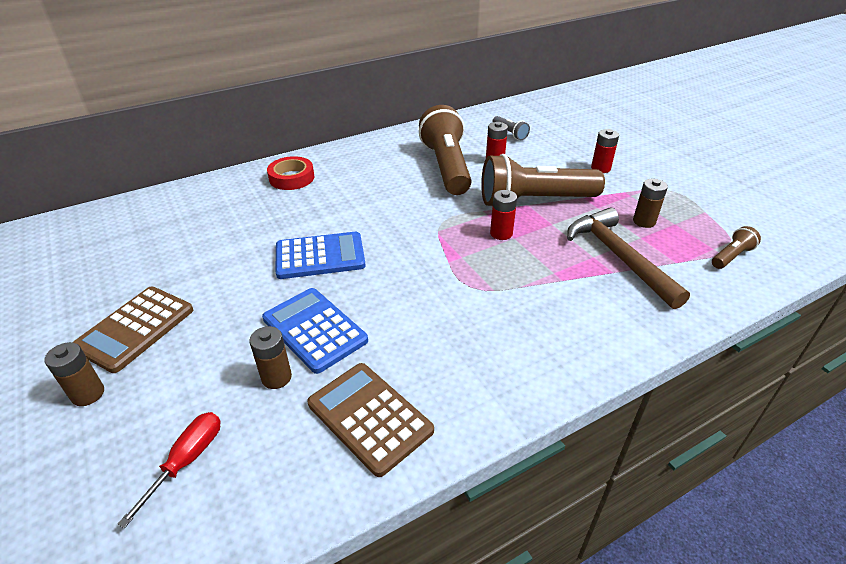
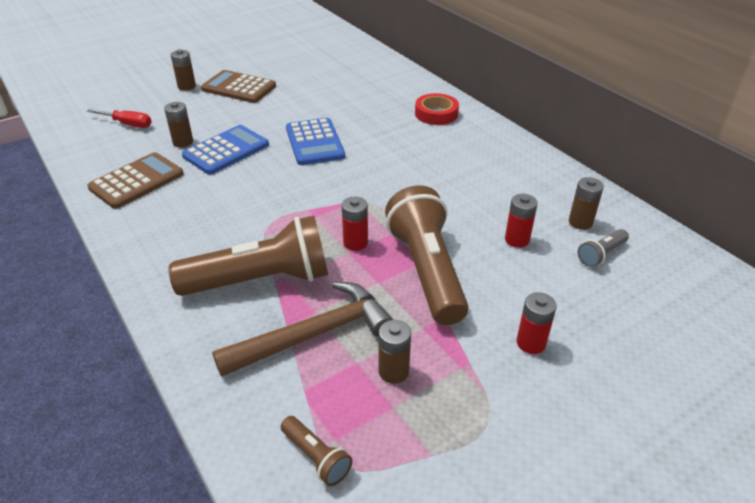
camera: 85 degrees right, 0 degrees up
brown flashlight [419,105,471,195] -> brown flashlight moved to [169,216,328,296]
none -> brown battery [569,177,604,230]

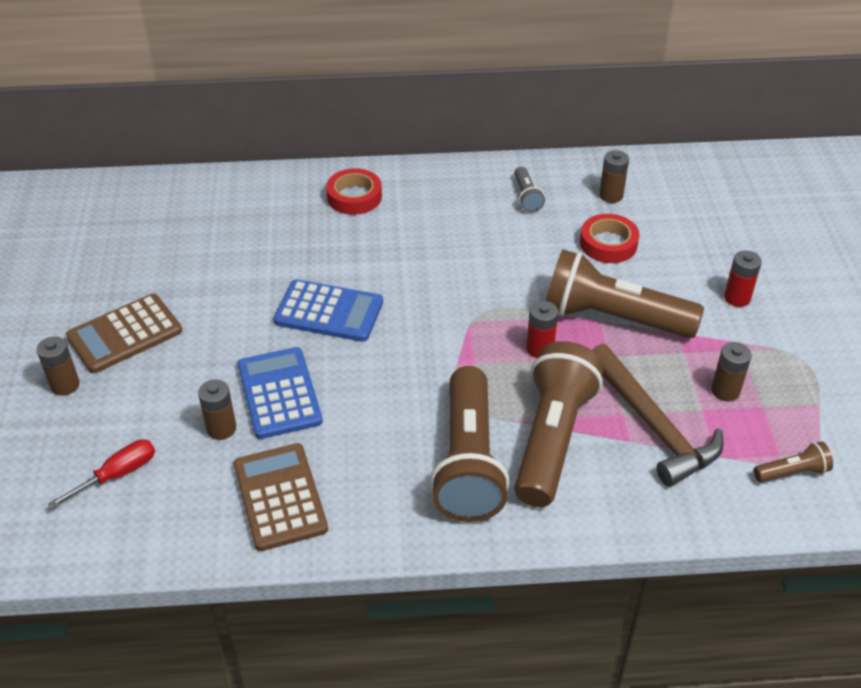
camera: 60 degrees left, 5 degrees up
brown hammer [212,282,393,377] -> brown hammer turned 150 degrees clockwise [592,344,723,487]
red battery [505,194,538,248] -> red tape [580,214,639,263]
grey flashlight [578,229,629,267] -> grey flashlight moved to [514,167,545,212]
none -> brown flashlight [430,366,510,522]

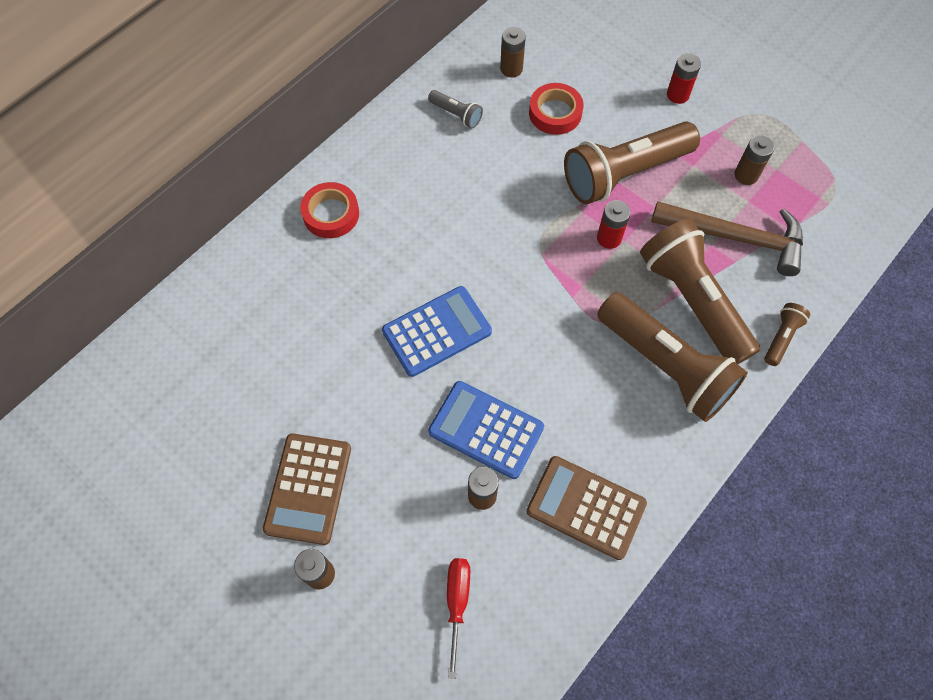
camera: 45 degrees left, 20 degrees up
brown flashlight [754,441,833,483] -> brown flashlight moved to [764,303,810,366]

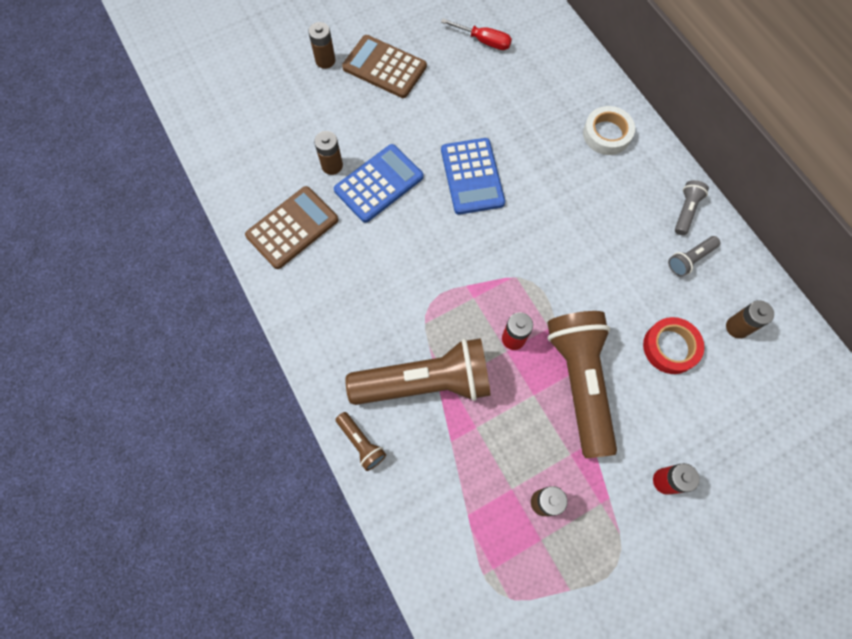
camera: 110 degrees right, 5 degrees up
red tape [300,182,359,238] -> white tape [583,106,635,155]
red screwdriver [447,558,470,679] -> red screwdriver moved to [441,18,512,50]
brown flashlight [597,292,748,422] -> none
brown hammer [652,201,803,276] -> none
none -> grey flashlight [675,180,709,235]

